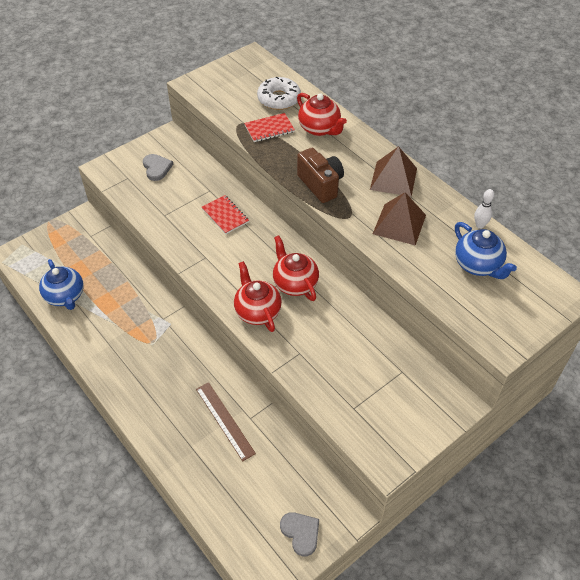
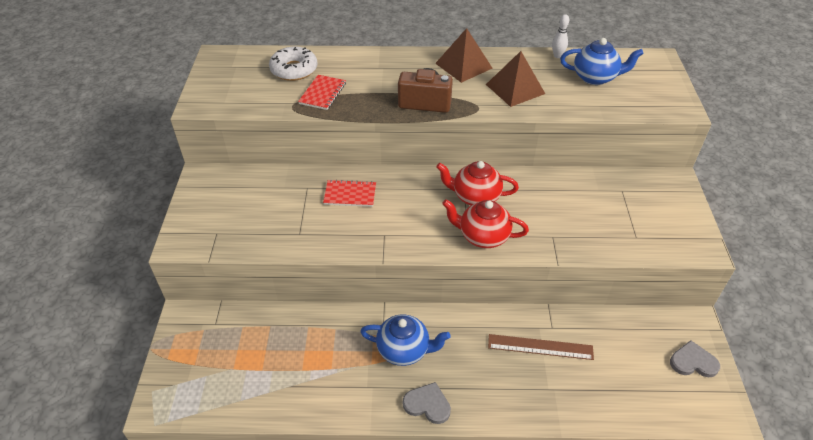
camera: 50 degrees left, 5 degrees down
blue teapot [39,259,84,310] -> blue teapot moved to [360,314,450,366]
grey heart [143,154,173,181] -> grey heart moved to [403,382,451,424]
red teapot [297,93,347,136] -> none

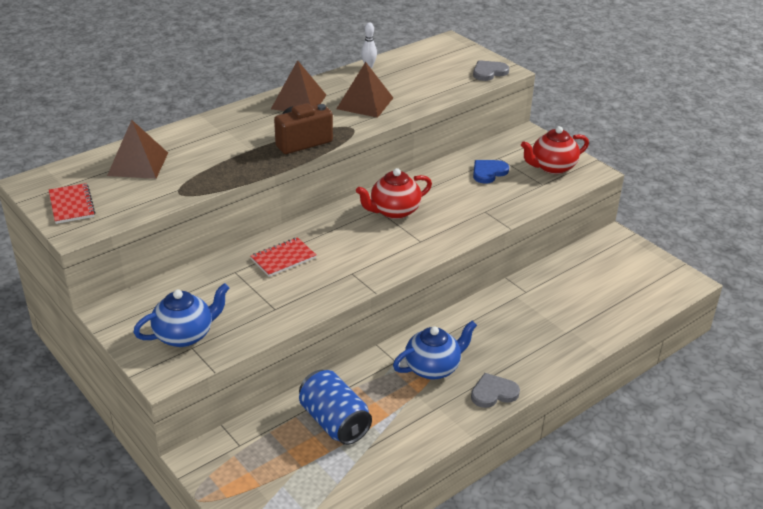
camera: 40 degrees left, 10 degrees down
white donut [269,47,317,81] -> brown pyramid [107,120,168,179]
red notebook [298,75,346,110] -> red notebook moved to [49,183,95,224]
red teapot [442,199,529,248] -> red teapot moved to [521,126,589,174]
brown ruler [488,334,594,360] -> none
blue teapot [560,38,644,85] -> blue teapot moved to [133,283,229,347]
grey heart [670,340,720,377] -> grey heart moved to [473,60,509,81]
none -> blue can [299,370,372,445]
none -> blue heart [473,160,509,184]

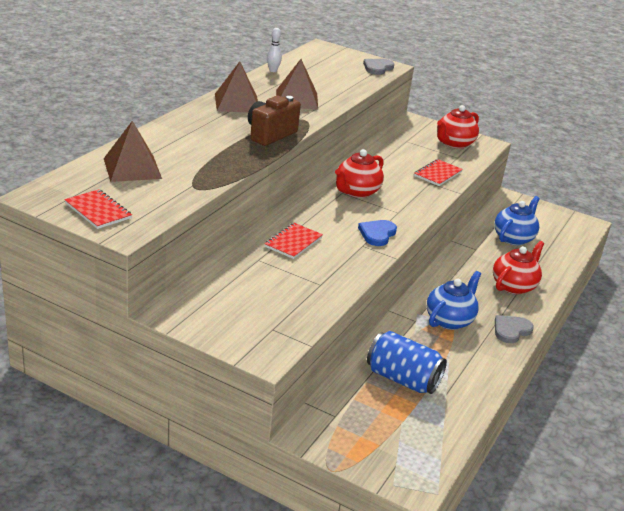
camera: 25 degrees left, 5 degrees down
blue teapot [133,283,229,347] -> blue teapot moved to [494,196,540,245]
blue heart [473,160,509,184] -> blue heart moved to [358,220,397,246]
none -> red notebook [414,159,463,186]
none -> red teapot [493,241,544,294]

